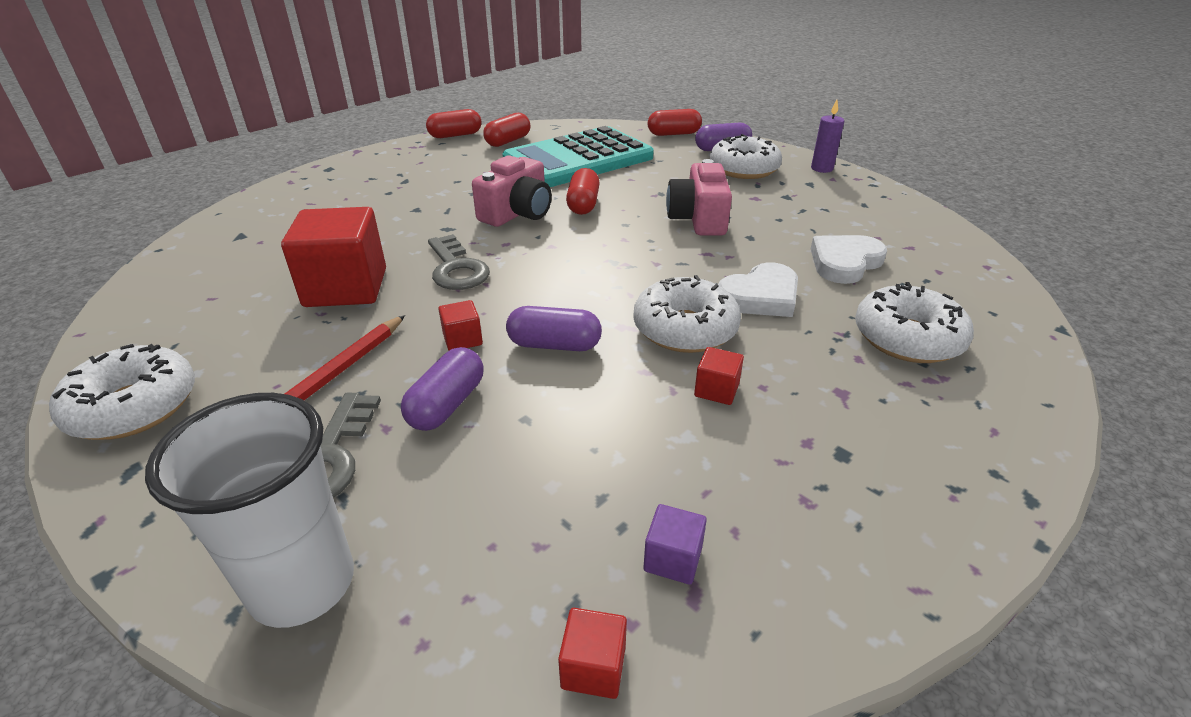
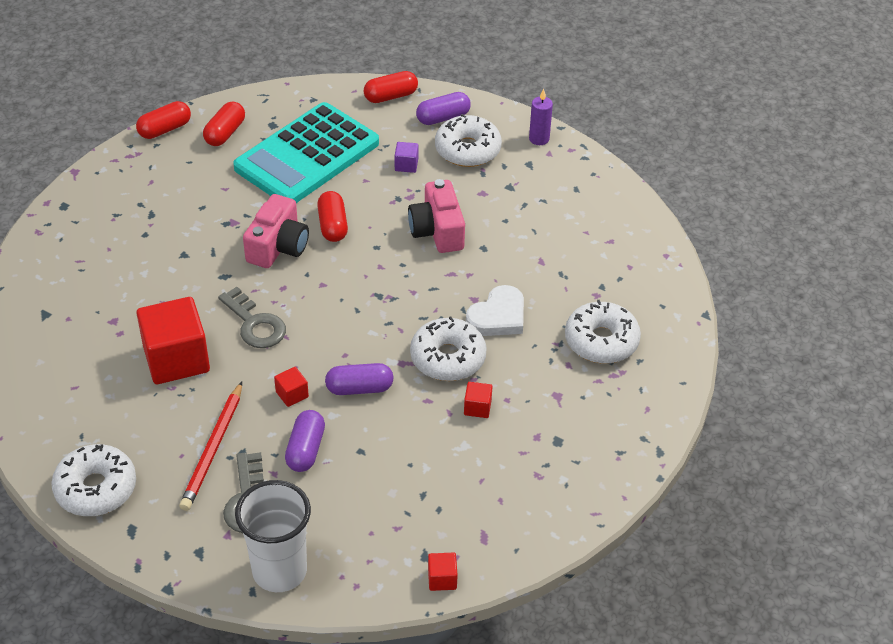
camera: 15 degrees left, 10 degrees up
purple cube [644,504,707,585] -> purple cube moved to [395,142,418,173]
white heart [811,235,887,284] -> none

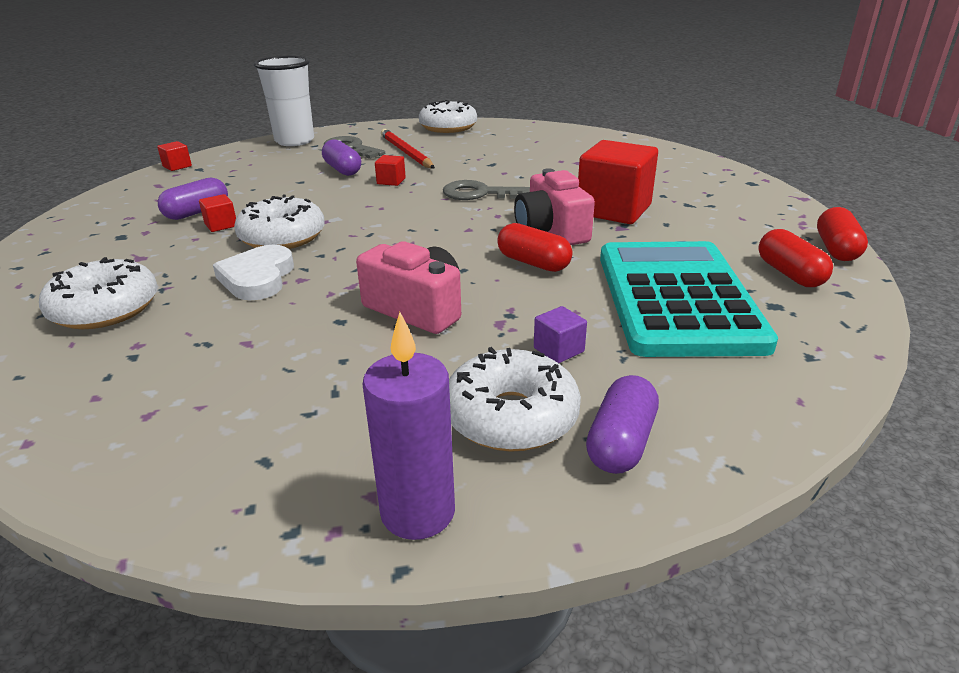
camera: 140 degrees right, 15 degrees down
red cube [136,297,210,384] -> red cube moved to [578,140,658,224]
purple capsule [325,363,393,395] -> purple capsule moved to [158,178,228,220]
red capsule [364,71,418,103] -> none
purple candle [529,89,553,145] -> purple candle [362,312,455,540], size x1.51

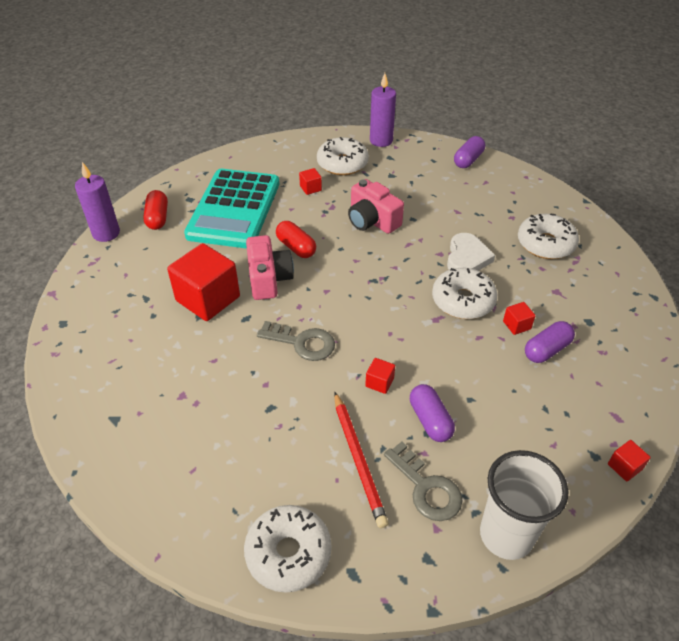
camera: 170 degrees left, 15 degrees up
purple cube [534,306,587,363] -> red cube [299,168,322,195]
purple capsule [586,375,659,474] -> purple capsule moved to [454,136,485,168]
red capsule [817,207,868,261] -> purple candle [75,162,120,242]

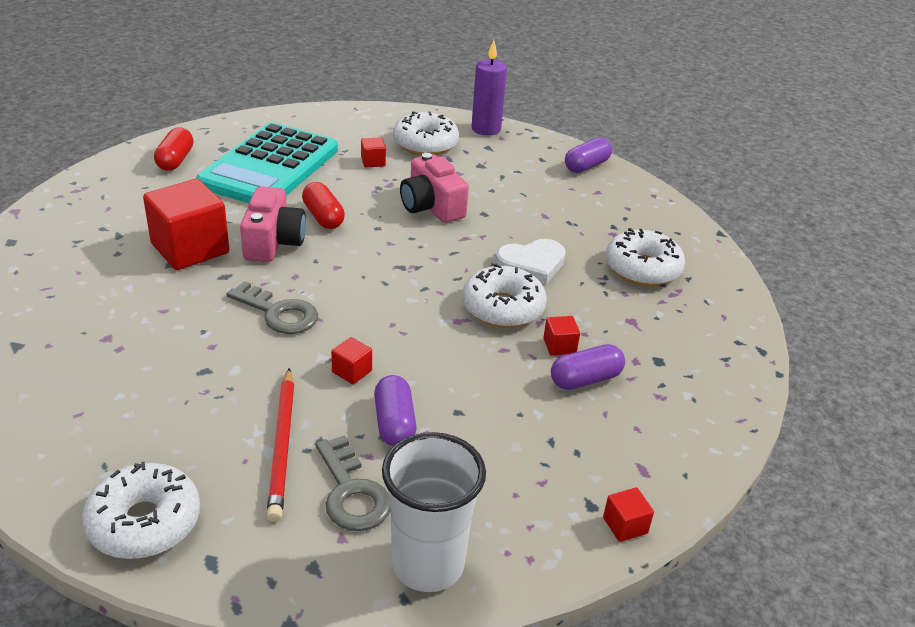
camera: 10 degrees right, 10 degrees down
purple candle [75,162,120,242] -> none
white heart [447,233,495,271] -> white heart turned 45 degrees clockwise [495,239,566,285]

